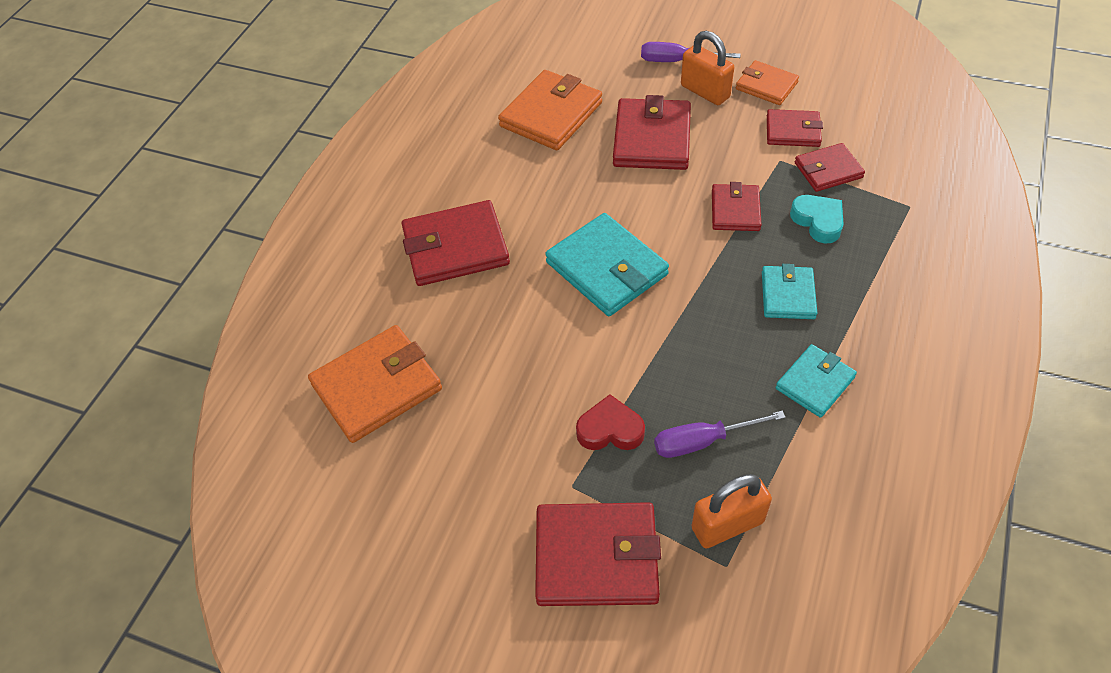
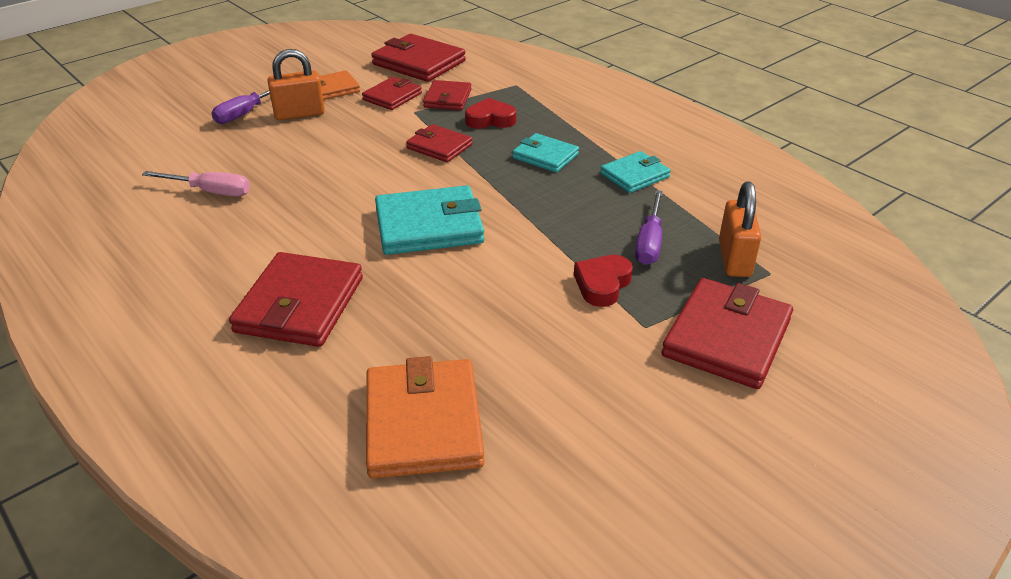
camera: 65 degrees left, 15 degrees down
orange wallet [498,70,602,150] -> pink screwdriver [142,171,250,196]
red wallet [613,95,691,170] -> red wallet moved to [372,34,466,82]
turquoise wallet [776,344,857,418] -> turquoise wallet turned 75 degrees clockwise [600,151,671,193]
turquoise heart [790,195,844,243] -> red heart [465,98,516,129]

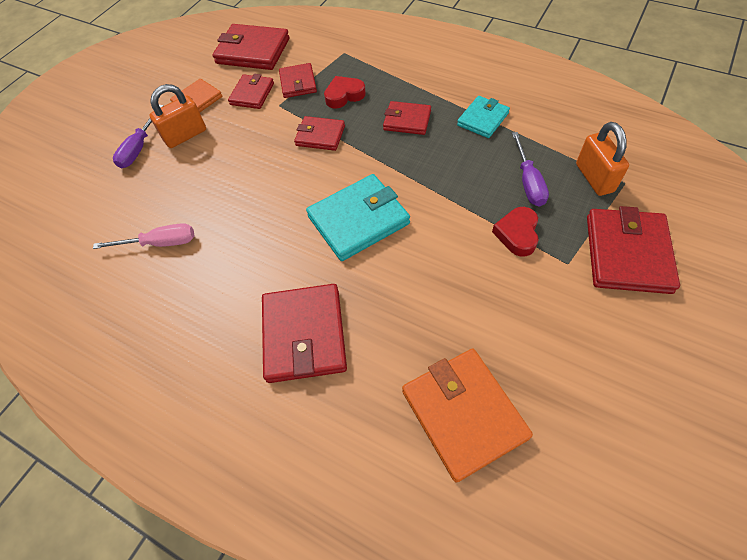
camera: 15 degrees left, 20 degrees up
turquoise wallet [513,133,579,173] -> red wallet [383,101,431,135]

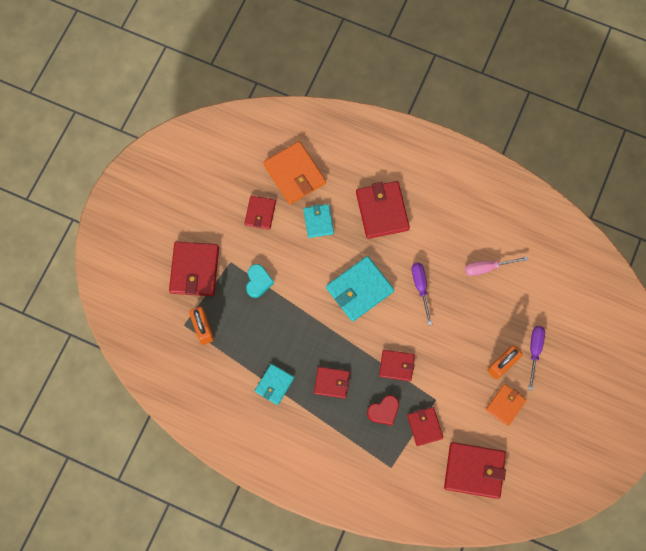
camera: 170 degrees right, 15 degrees up
red wallet [228,74,274,109] -> red wallet moved to [244,196,276,230]
red heart [492,207,539,257] -> turquoise heart [246,264,274,298]
purple screwdriver [512,132,549,207] -> purple screwdriver moved to [412,263,432,325]
none -> turquoise wallet [303,204,334,238]

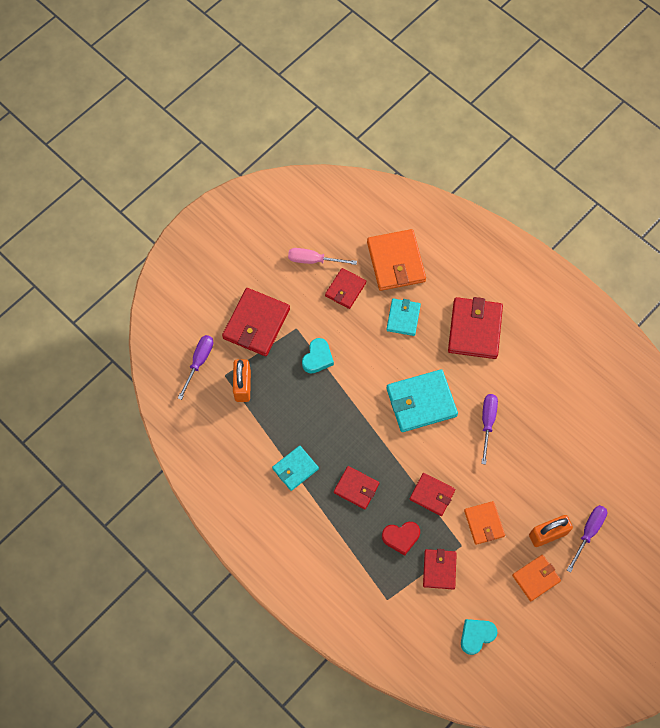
camera: 20 degrees right, 5 degrees down
red wallet [444,442,506,499] -> turquoise heart [461,619,497,655]
pink screwdriver [465,256,528,276] -> pink screwdriver moved to [288,248,357,265]
none -> purple screwdriver [178,335,213,400]
none -> orange wallet [464,501,505,545]

